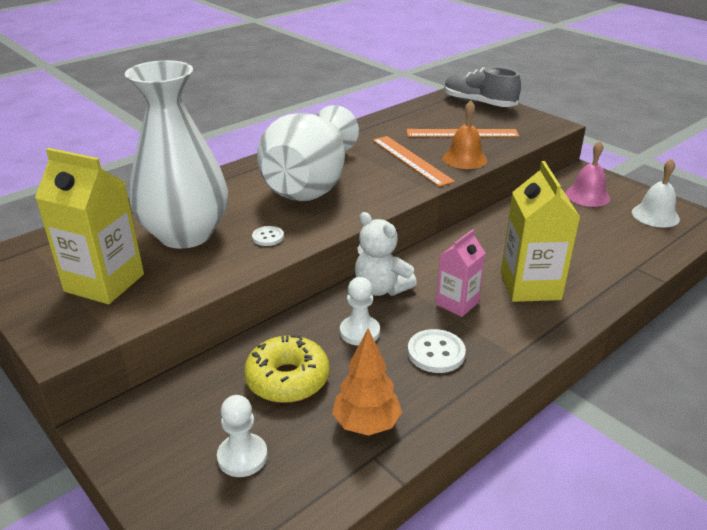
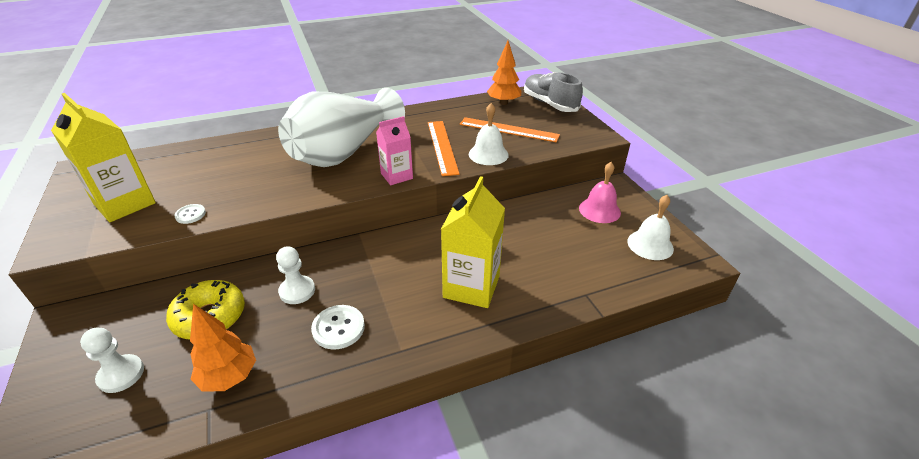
camera: 20 degrees right, 5 degrees up
white vase [125,60,228,249] -> none
white button [252,226,284,246] -> white button moved to [174,204,206,224]
white teddy bear [355,212,417,296] -> none
pink carton [436,229,485,317] -> pink carton moved to [376,116,413,185]
orange bell [443,100,487,169] -> white bell [469,103,509,165]
none -> orange tree [487,41,522,105]

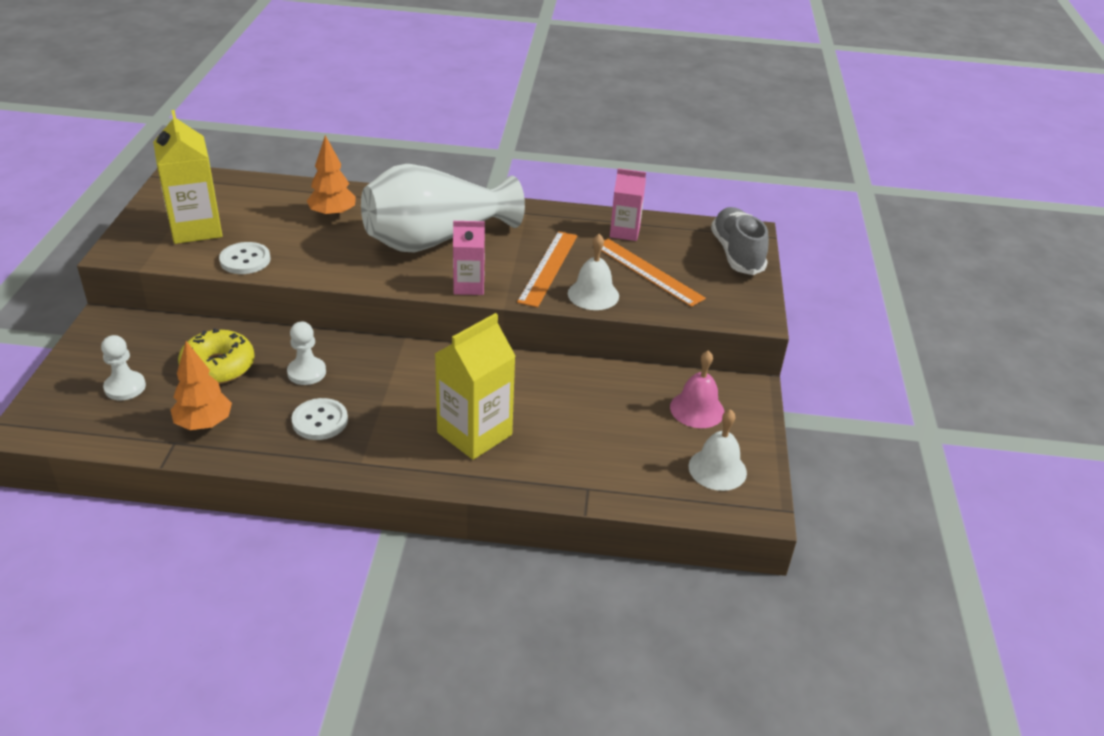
camera: 25 degrees right, 0 degrees up
white button [174,204,206,224] -> white button [219,242,271,274], size x1.64
orange tree [487,41,522,105] -> orange tree moved to [307,135,356,218]
none -> pink carton [610,168,646,241]

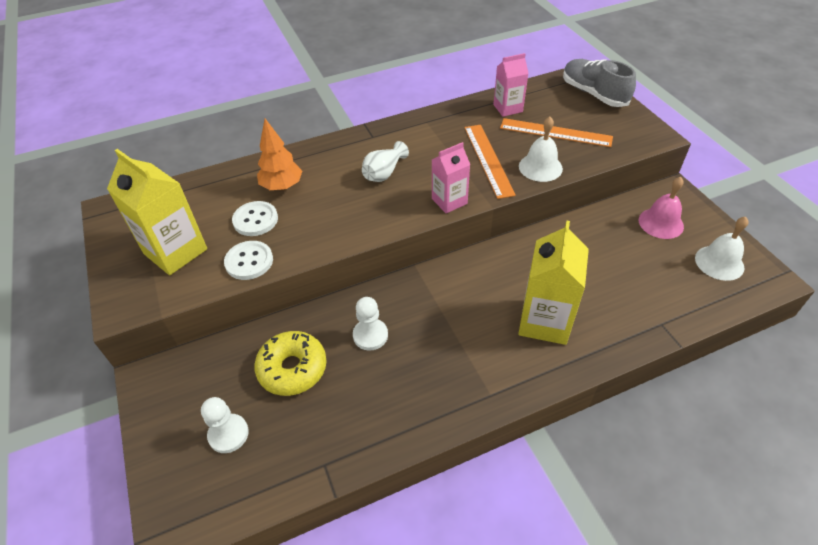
camera: 25 degrees left, 10 degrees up
orange tree [170,341,232,430] -> none
white button [292,398,348,440] -> white button moved to [232,201,278,236]
white vase [361,164,525,253] -> white vase [362,141,409,182], size x0.40

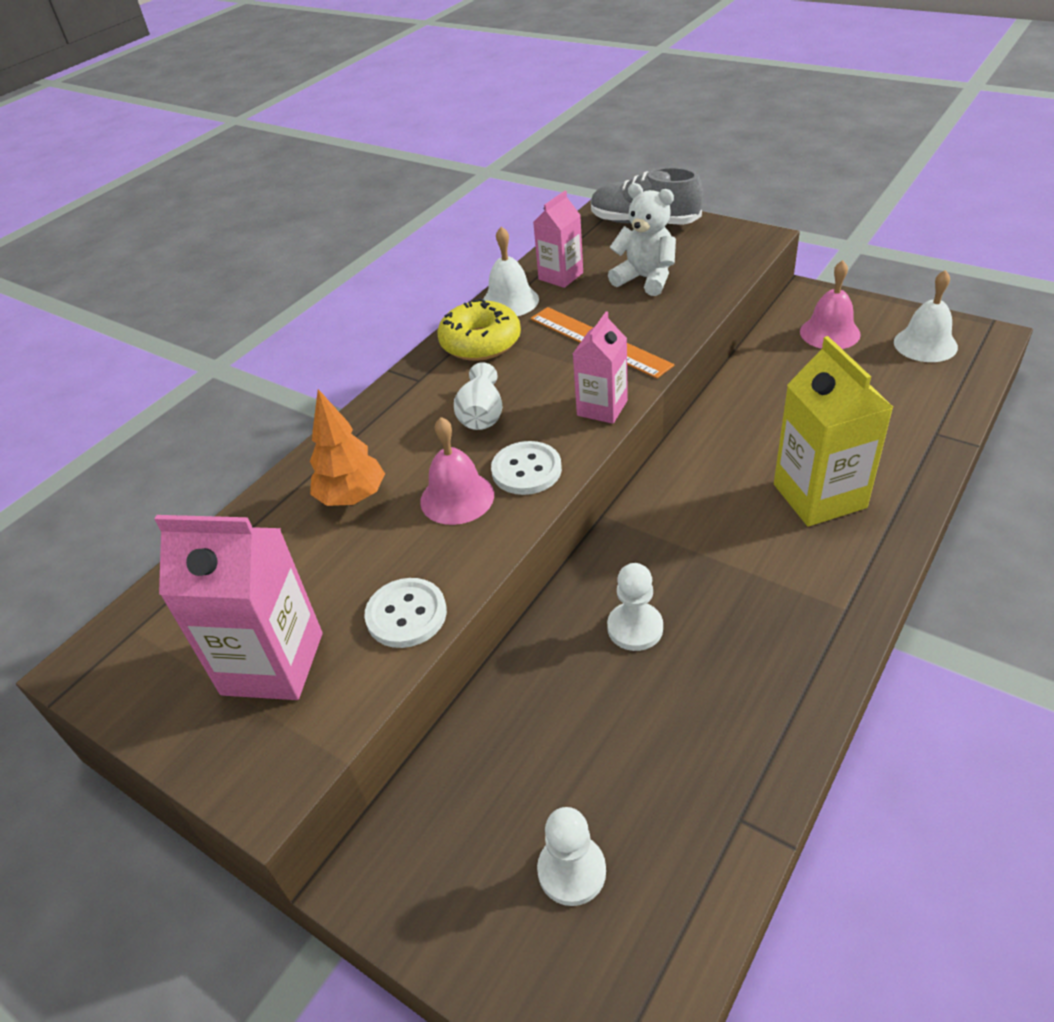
camera: 30 degrees left, 5 degrees down
yellow carton [107,149,207,275] -> pink carton [154,515,322,700]
white button [232,201,278,236] -> white button moved to [491,441,562,495]
yellow donut [254,331,327,396] -> yellow donut moved to [437,298,521,361]
orange ruler [500,118,613,147] -> white teddy bear [608,183,676,296]
white bell [519,116,563,182] -> white bell moved to [483,227,539,316]
none -> pink bell [420,417,494,525]

